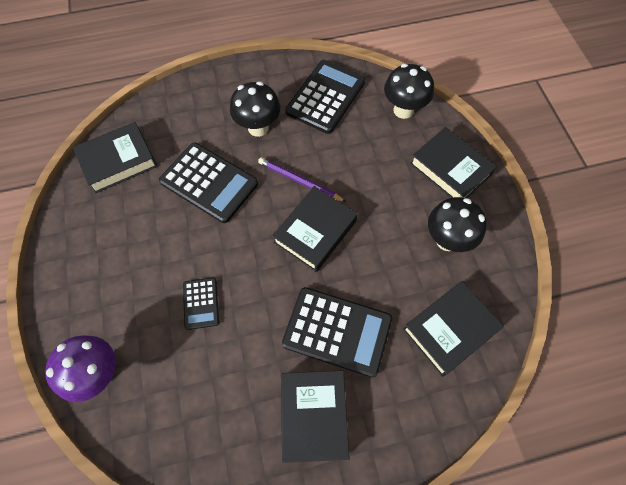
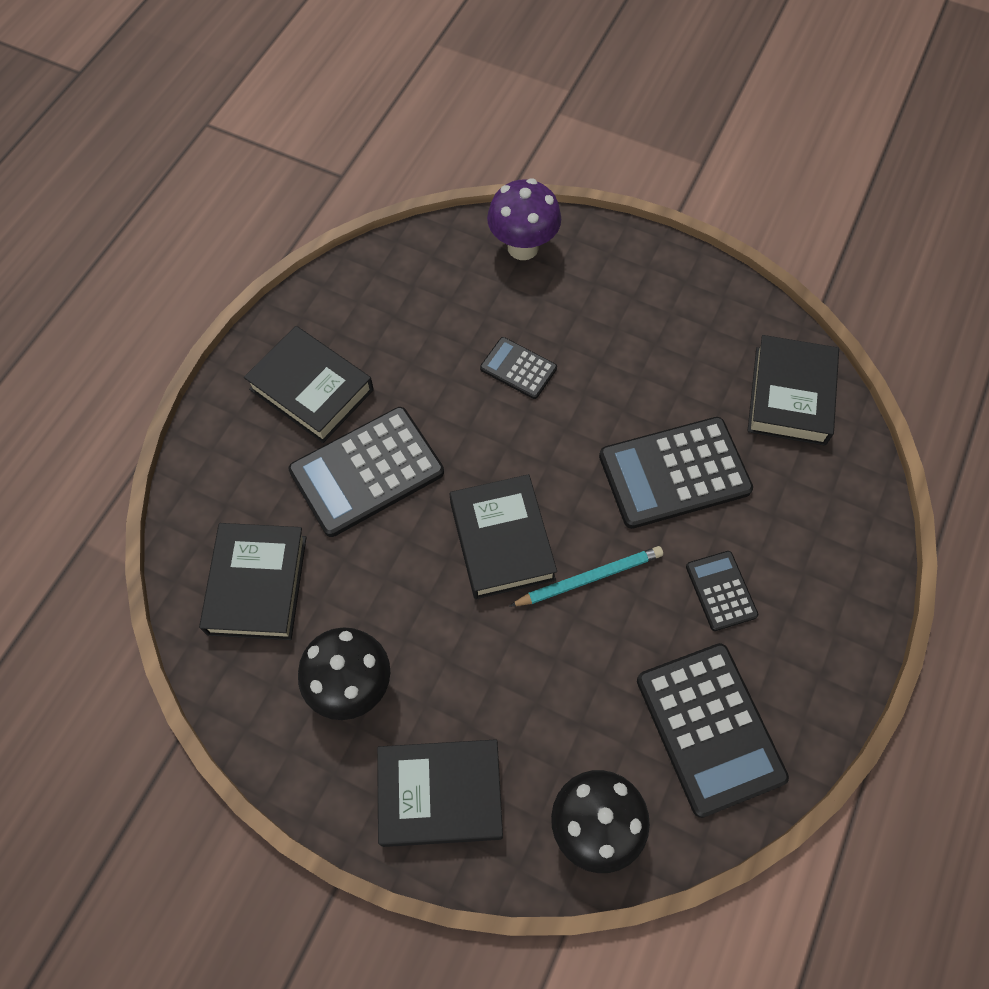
camera: 130 degrees right, 0 degrees up
black mushroom [230,81,280,137] -> black calculator [686,551,758,631]
purple pencil [258,157,346,202] -> turquoise pencil [510,546,663,606]

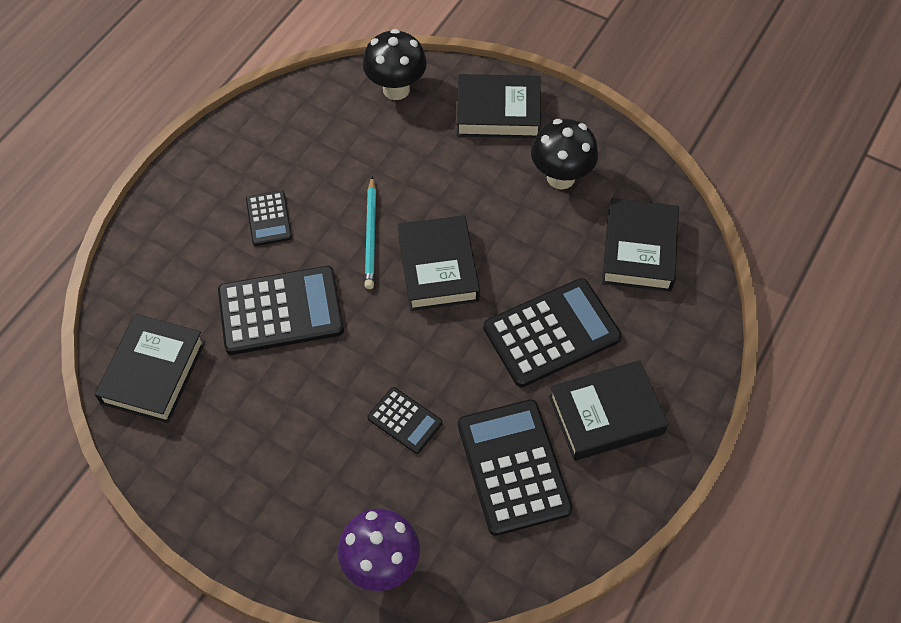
camera: 175 degrees left, 5 degrees down
black book [244,326,374,443] -> black book turned 60 degrees counterclockwise [549,360,668,461]
turquoise pencil [510,546,663,606] -> turquoise pencil turned 75 degrees counterclockwise [364,176,376,289]
black calculator [637,643,789,818] -> black calculator moved to [458,399,573,536]

